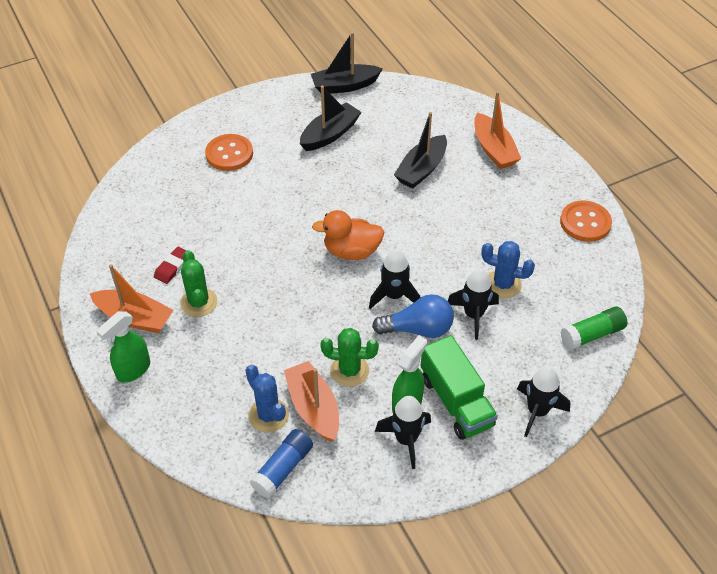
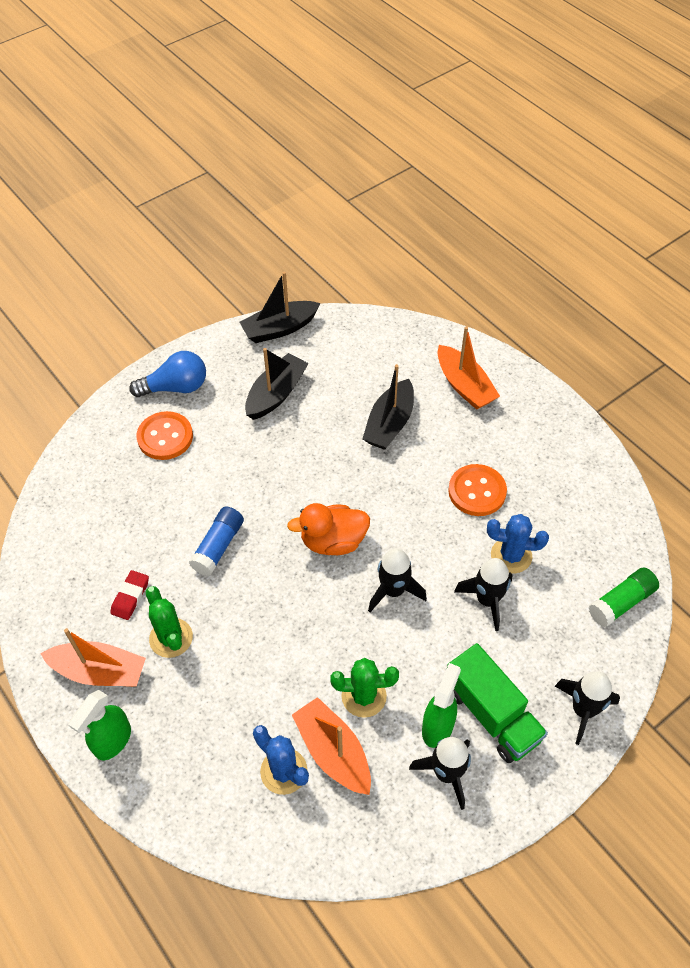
camera: 10 degrees left, 5 degrees up
blue glue stick [250,429,313,498] -> blue glue stick moved to [189,507,244,576]
blue light bulb [372,294,454,338] -> blue light bulb moved to [129,351,206,397]
orange button [560,200,612,242] -> orange button moved to [448,464,507,516]

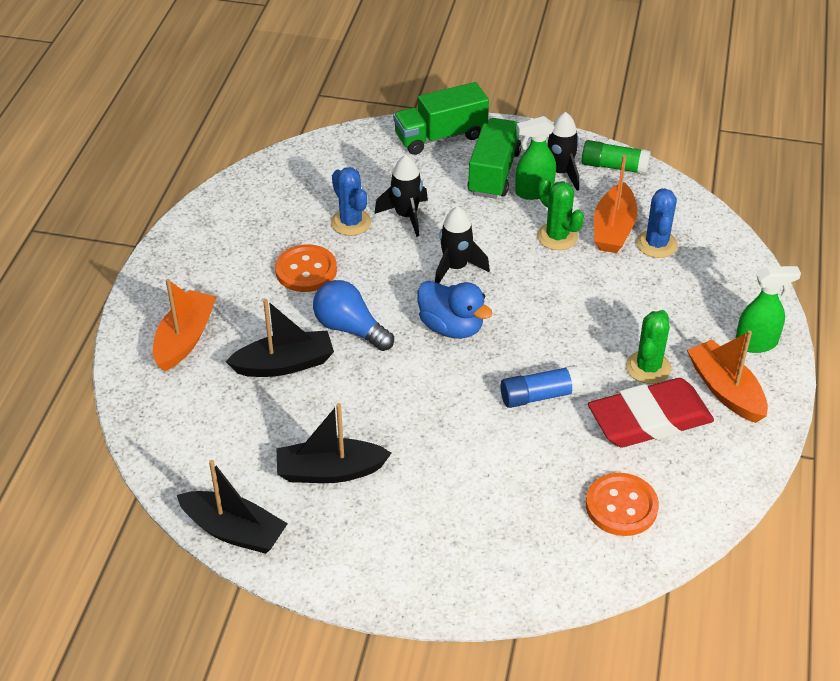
camera: 130 degrees left, 10 degrees down
red eraser [110,570,149,620] -> red eraser [588,378,714,447], size x2.24
blue light bulb [129,351,206,397] -> blue light bulb moved to [313,280,394,351]
orange button [137,411,193,460] -> orange button moved to [586,473,659,536]
orange duck [287,503,370,555] -> blue duck [417,281,493,339]
black rocket [555,672,620,745] -> green truck [393,82,489,155]
green glue stick [589,568,659,627] -> green glue stick moved to [582,140,651,174]

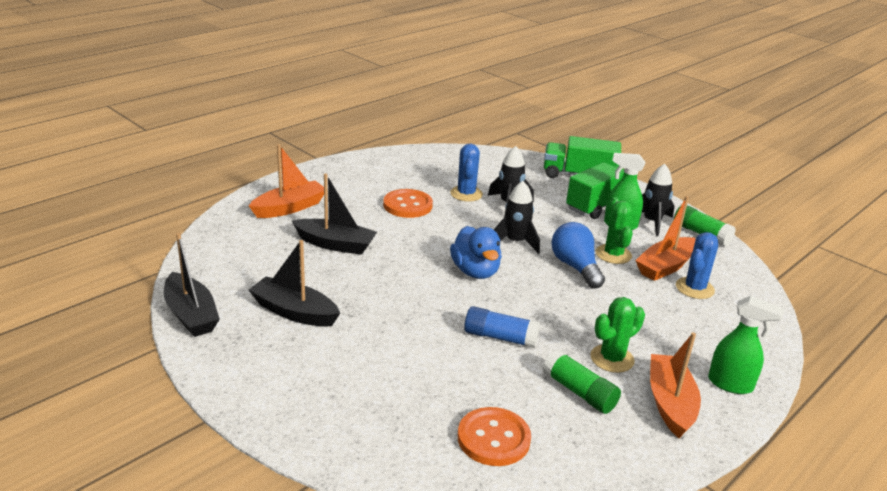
camera: 30 degrees right, 15 degrees down
blue light bulb [313,280,394,351] -> blue light bulb moved to [551,222,605,288]
red eraser [588,378,714,447] -> green glue stick [542,349,621,414]

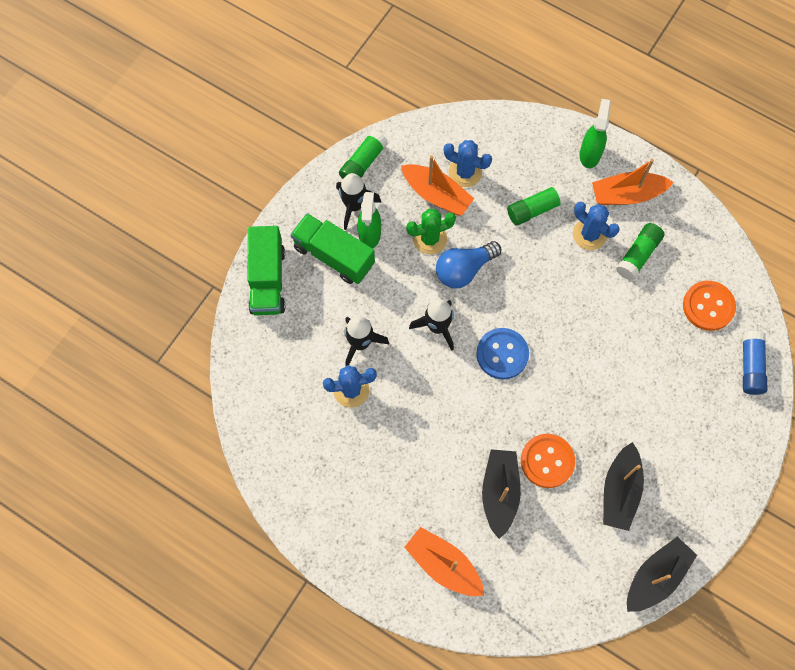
camera: 100 degrees left, 40 degrees up
orange button [383,189,433,218] -> orange button moved to [521,434,575,488]
blue duck [450,226,502,279] -> blue button [476,328,529,380]
blue glue stick [464,306,540,348] -> blue glue stick moved to [742,331,768,395]
green cactus [590,297,645,373] -> blue cactus [573,202,620,250]
none -> green glue stick [507,184,568,225]

